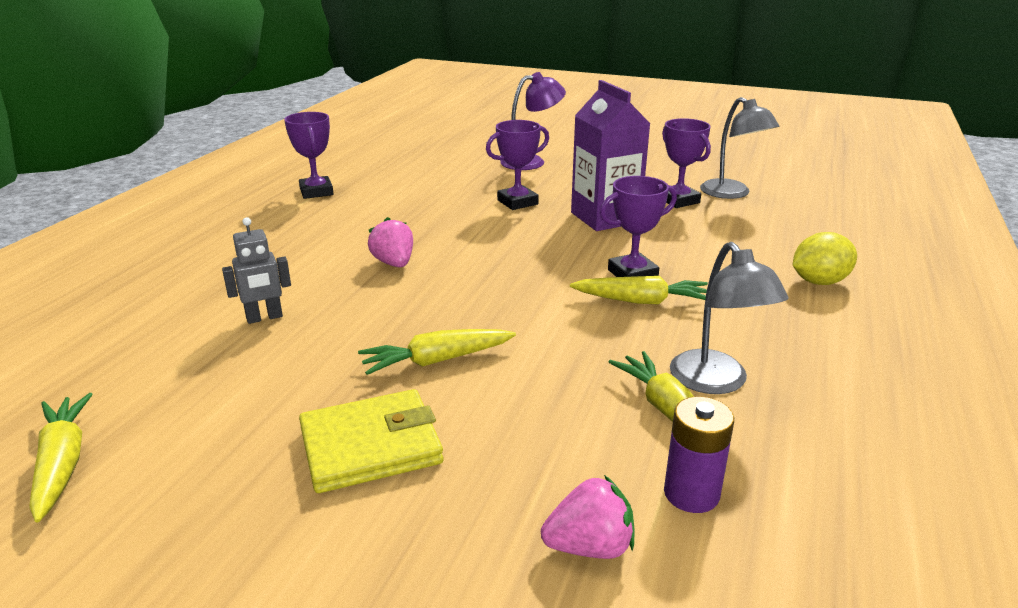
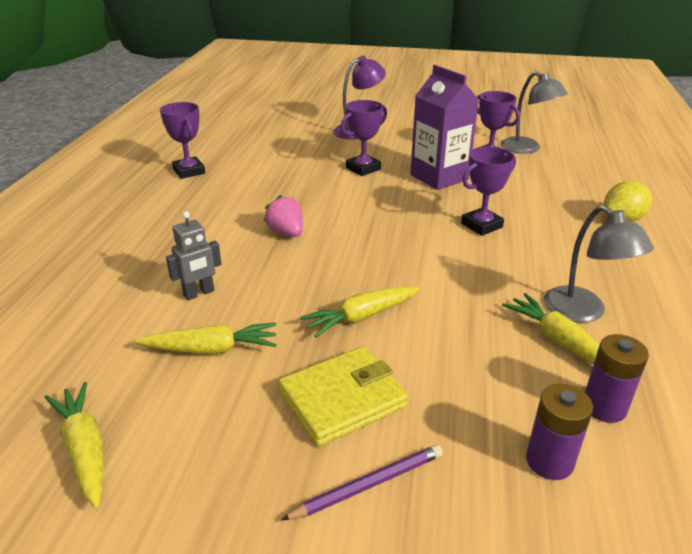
camera: 10 degrees left, 5 degrees up
pink strawberry [541,475,634,559] -> purple battery [526,384,593,480]
yellow carrot [570,276,708,304] -> yellow carrot moved to [135,323,276,354]
none -> purple pencil [281,445,443,520]

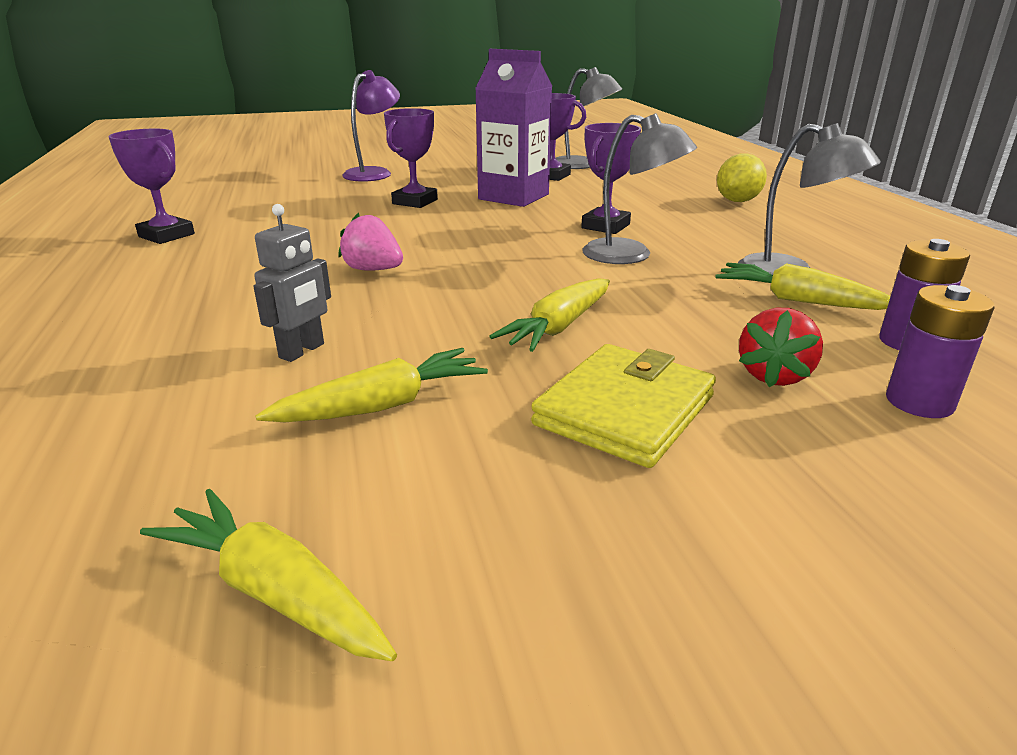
camera: 25 degrees left, 5 degrees down
purple pencil [281,445,443,520] -> none
none -> grey lamp [582,113,697,264]
none -> red strawberry [739,308,823,387]

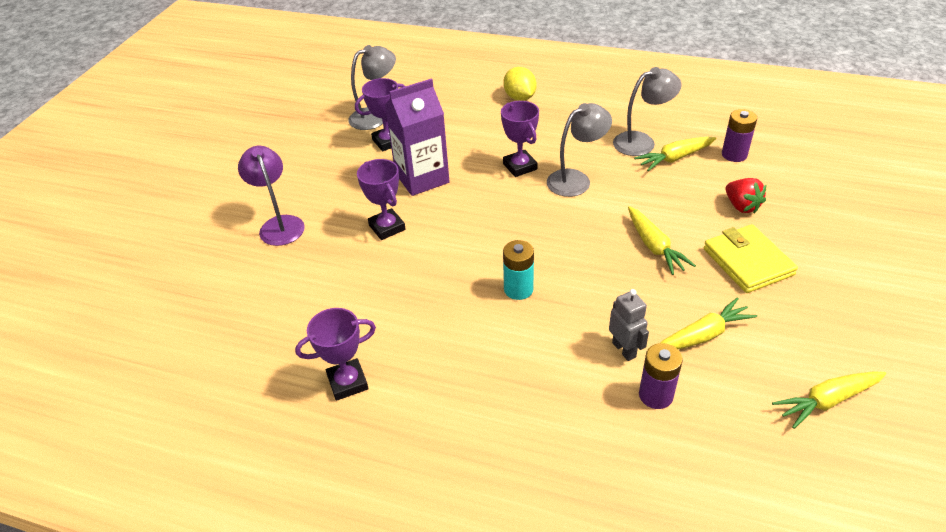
camera: 55 degrees left, 15 degrees up
yellow carrot [255,348,488,422] -> yellow carrot turned 60 degrees clockwise [661,297,758,349]
pink strawberry [338,212,403,271] -> turquoise battery [503,240,534,300]
purple battery [886,285,995,418] -> purple battery moved to [639,343,683,409]

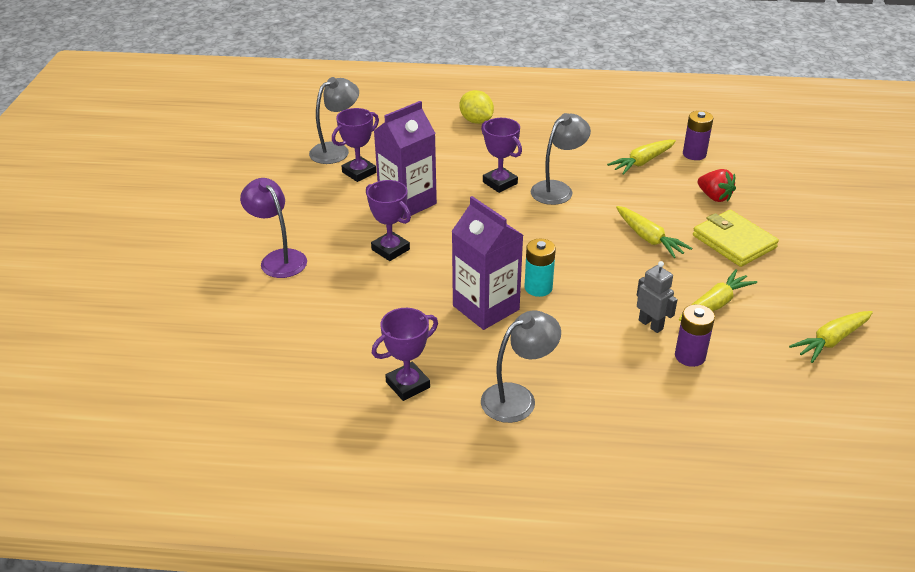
camera: 15 degrees left, 5 degrees down
grey lamp [613,67,681,156] -> grey lamp moved to [481,310,561,423]
none -> purple carton [451,196,523,330]

